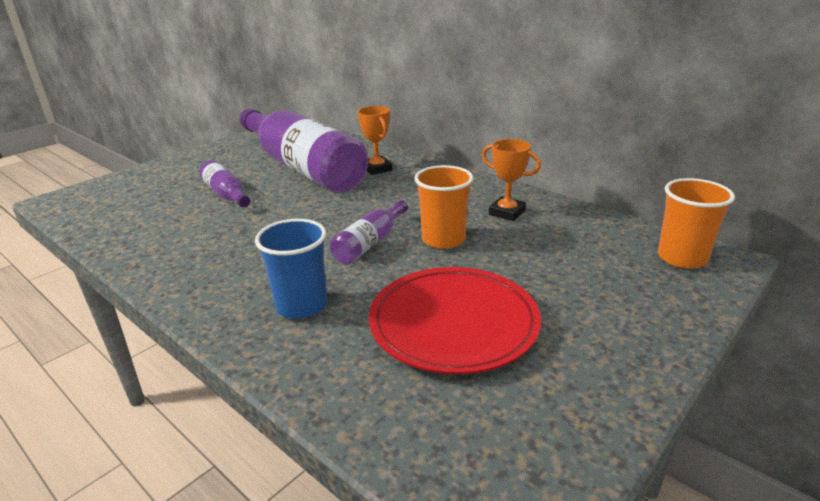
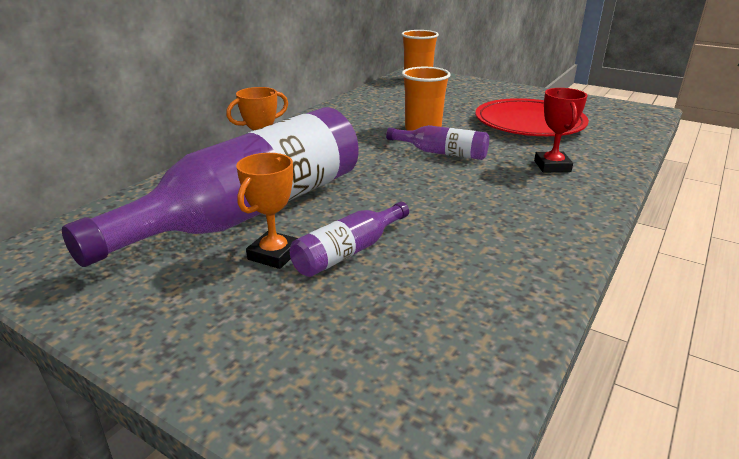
camera: 100 degrees left, 0 degrees up
blue cup [255,219,327,319] -> red trophy [534,88,587,172]
orange trophy [482,139,541,221] -> orange trophy moved to [236,153,298,269]

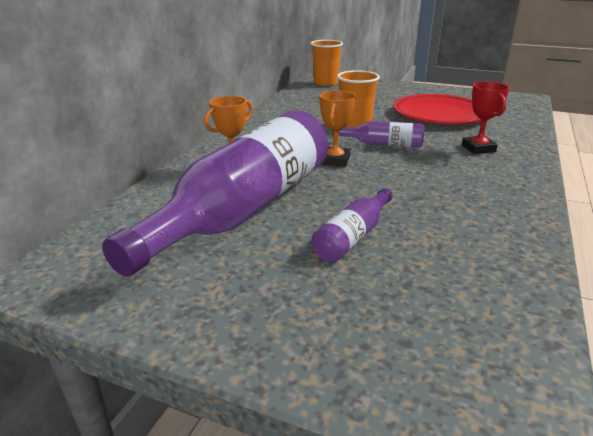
camera: 10 degrees left, 0 degrees up
orange trophy [236,153,298,269] -> orange trophy moved to [319,90,356,167]

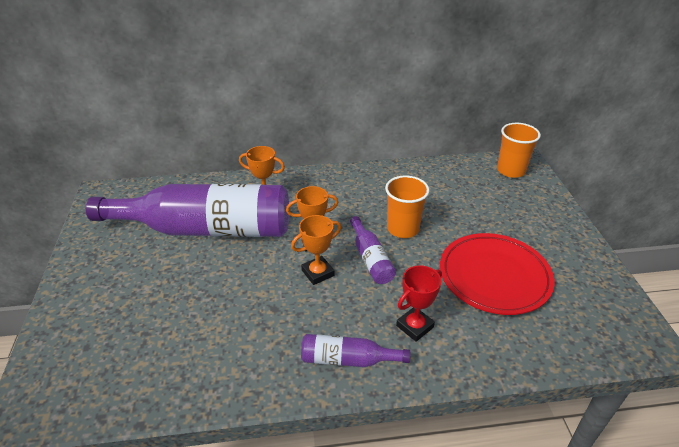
camera: 60 degrees right, 10 degrees up
purple bottle [311,188,393,262] -> purple bottle moved to [301,334,410,367]
none -> orange trophy [291,215,341,285]

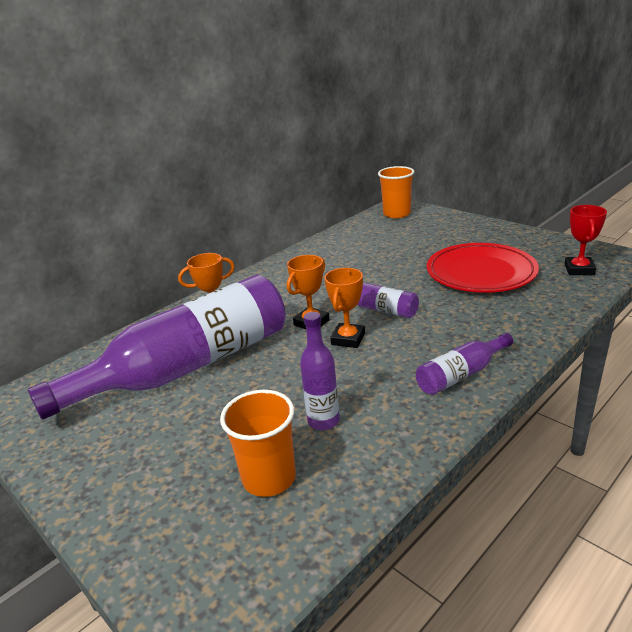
camera: 35 degrees left, 10 degrees down
orange cup [385,175,429,238] -> orange cup moved to [220,390,296,497]
red trophy [396,265,442,342] -> red trophy moved to [565,205,607,275]
none -> purple bottle [300,312,340,430]

